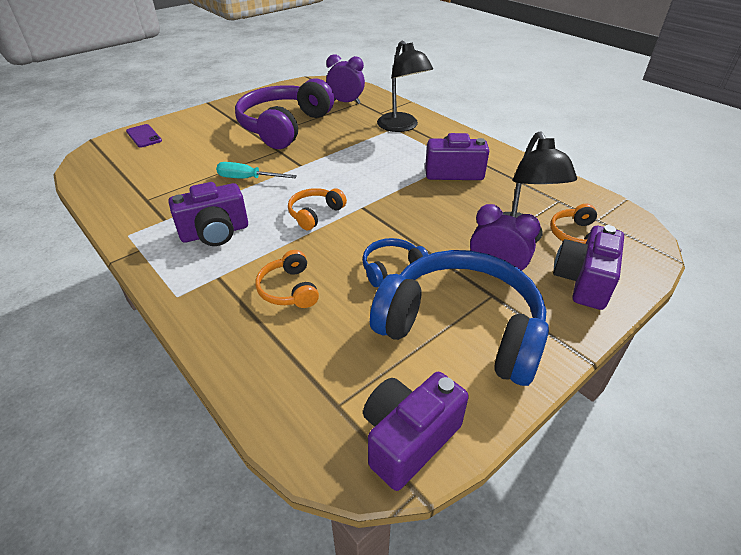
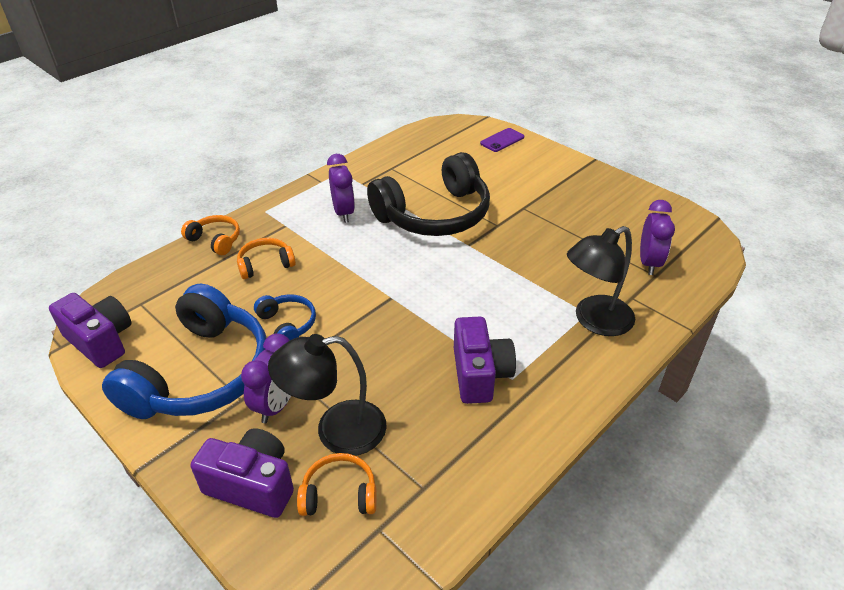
camera: 85 degrees right, 0 degrees up
purple camera [169,182,248,246] -> purple clock [327,154,355,223]
turquoise screwdriver [216,162,297,179] -> black headphones [367,152,490,236]
purple headphones [235,78,334,149] -> none
orange headphones [288,188,347,230] -> orange headphones moved to [181,215,240,255]

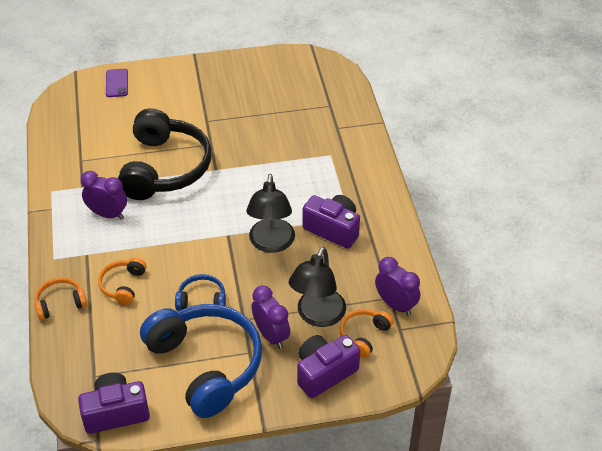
camera: 55 degrees left, 5 degrees up
black lamp [567,226,635,336] -> black lamp moved to [246,174,295,253]
purple clock [640,200,675,275] -> purple clock moved to [375,257,420,316]

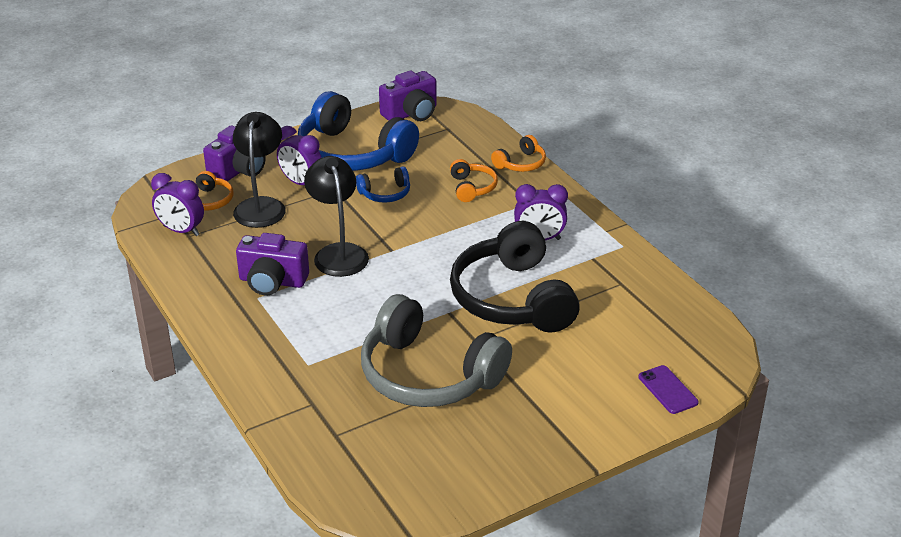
camera: 160 degrees right, 10 degrees down
none -> grey headphones [361,294,512,407]

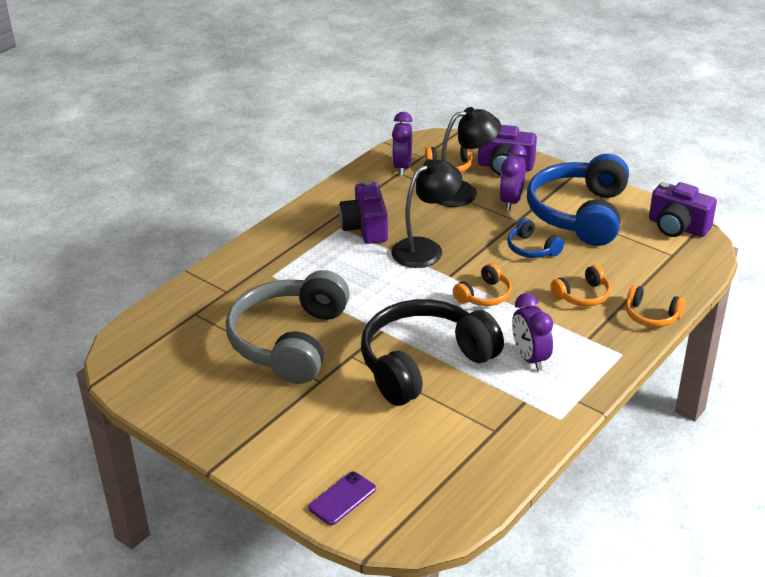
camera: 70 degrees right, 0 degrees up
none -> orange headphones [453,263,512,306]

